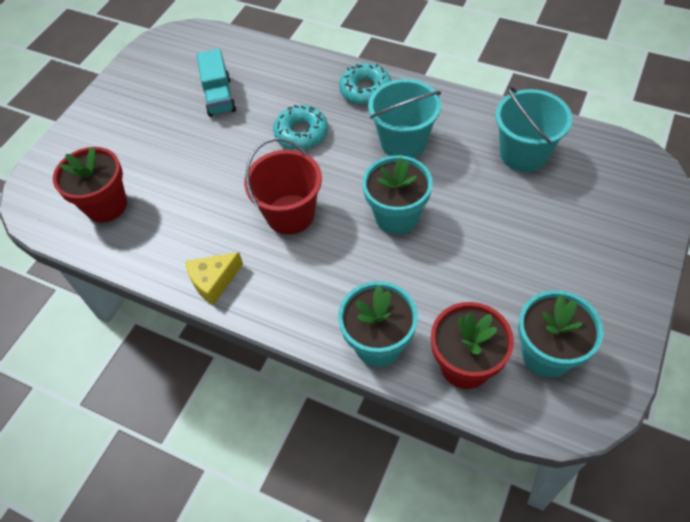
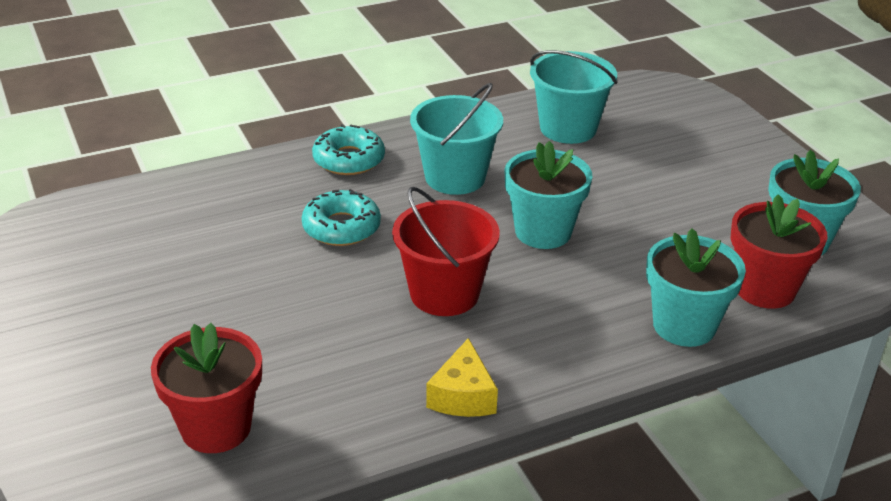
camera: 55 degrees left, 20 degrees down
turquoise truck [196,49,236,117] -> none

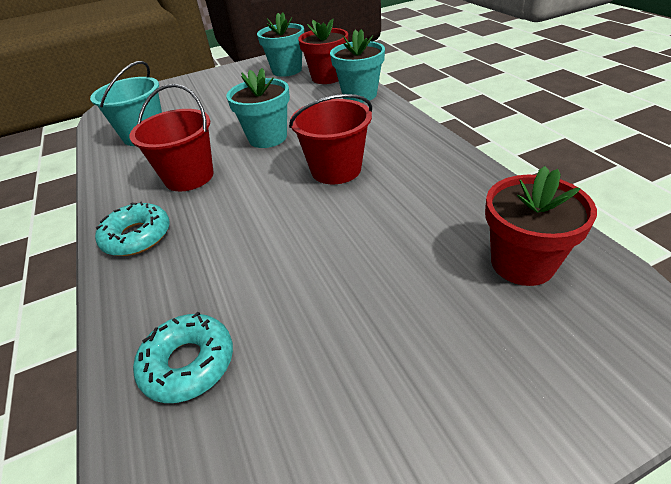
camera: 85 degrees left, 5 degrees up
turquoise donut [302,189,381,246] -> turquoise donut moved to [133,312,233,403]
turquoise bucket [410,83,503,195] -> red bucket [129,84,213,191]
yellow cheese [426,338,498,417] -> none

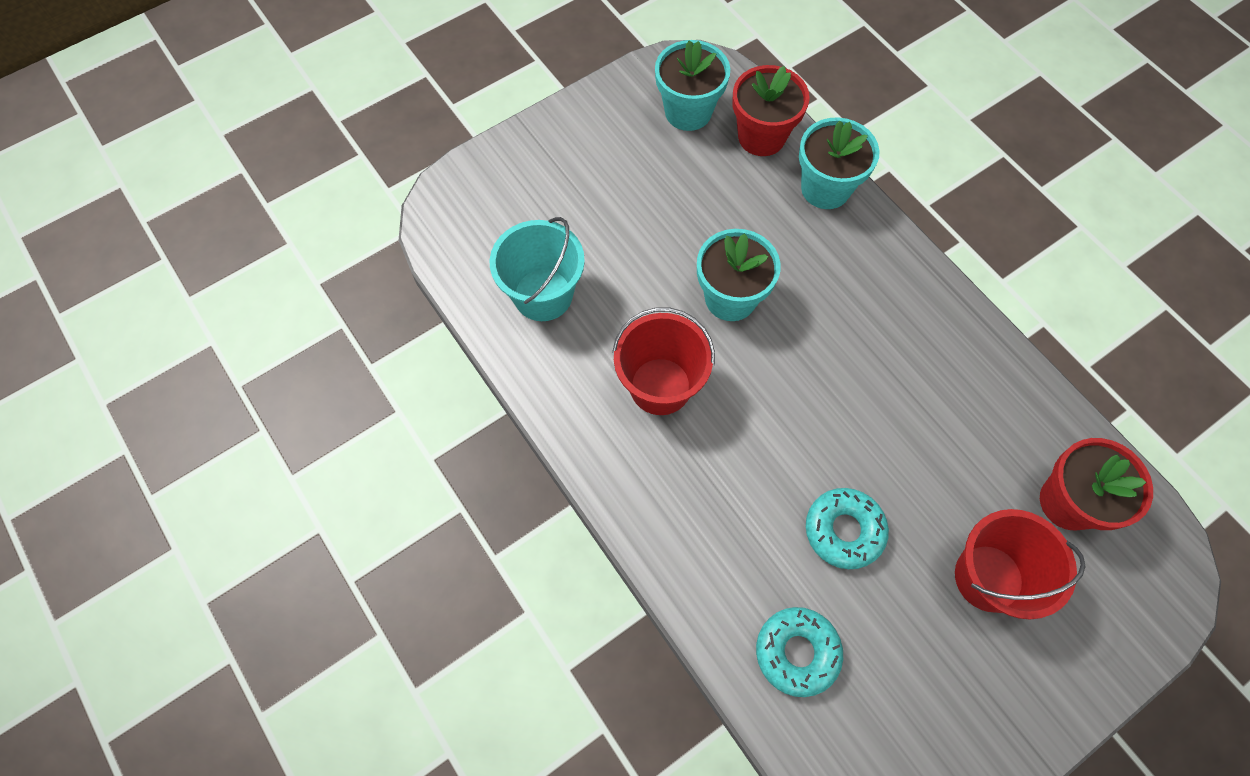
camera: 15 degrees left, 25 degrees up
turquoise donut [95,201,170,256] -> turquoise donut moved to [806,488,889,569]
red bucket [289,94,372,184] -> red bucket moved to [955,509,1086,619]

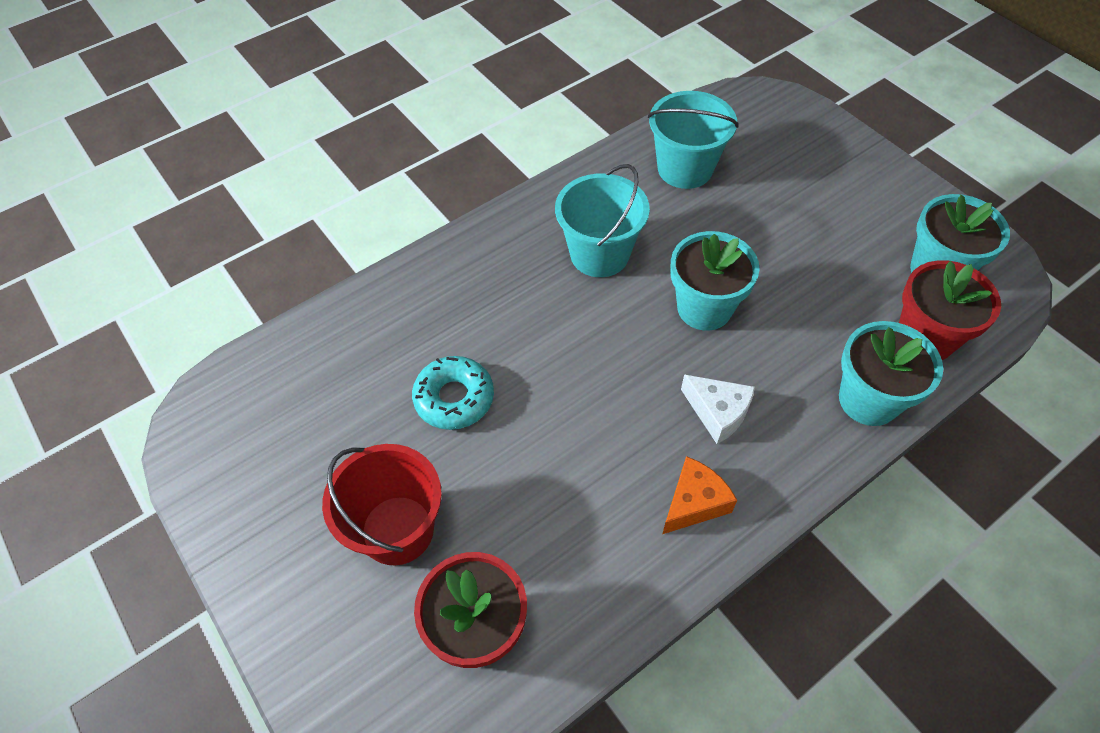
camera: 90 degrees right, 10 degrees down
red bucket [612,307,715,415] -> turquoise bucket [555,164,650,277]
turquoise donut [756,607,843,697] -> none
none -> orange cheese [662,456,737,534]
none -> white cheese [681,374,755,444]

